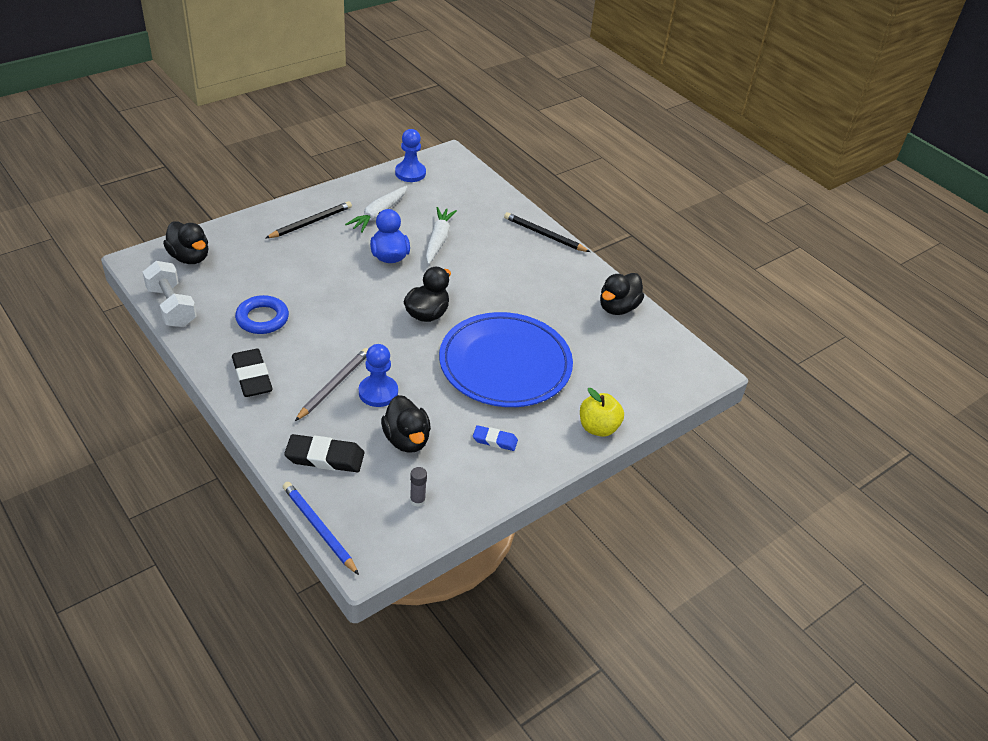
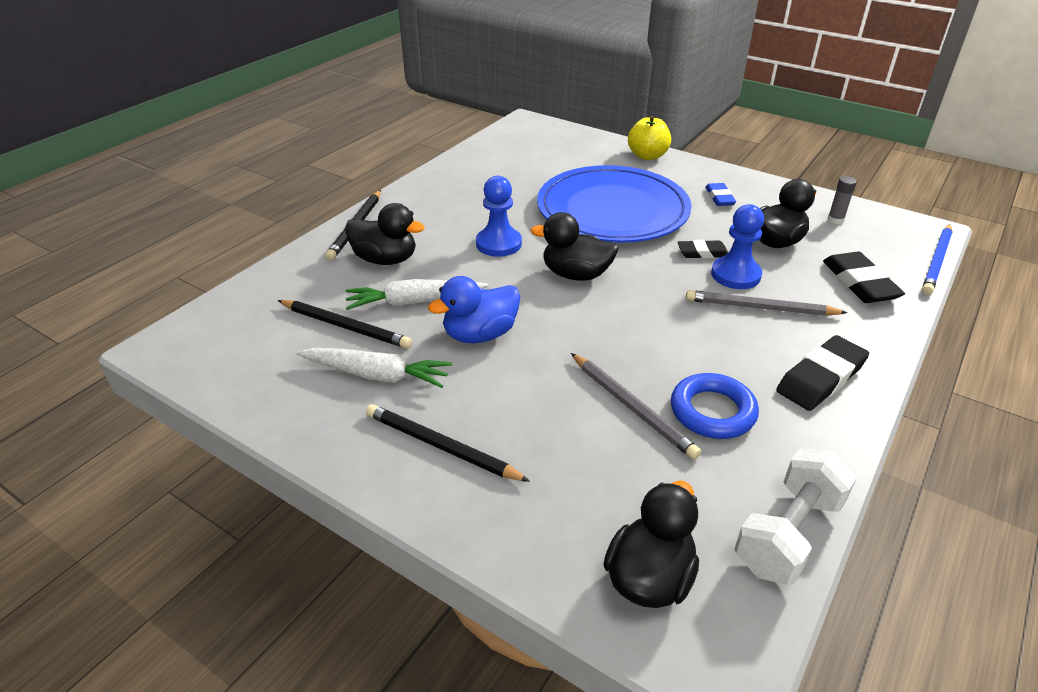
camera: 105 degrees left, 5 degrees down
blue pawn [395,129,426,182] -> blue pawn moved to [476,176,522,257]
black duck [600,273,644,315] -> black duck moved to [345,203,425,265]
none -> black pencil [278,300,412,349]
none -> grey pencil [571,353,701,460]
none -> black eraser [677,240,728,258]

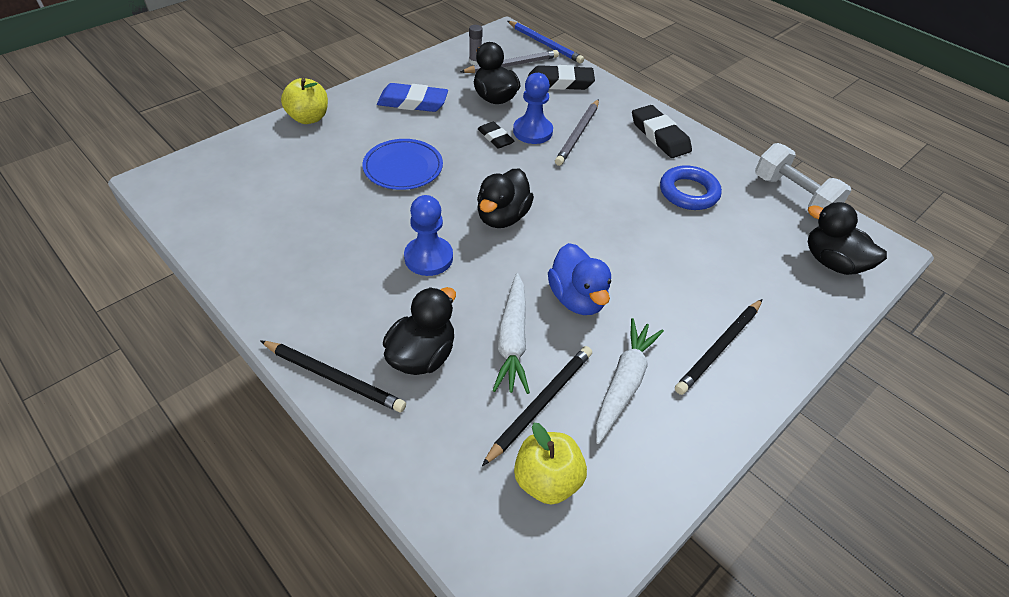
camera: 80 degrees left, 10 degrees up
blue plate [537,165,692,243] -> blue plate [362,139,443,190], size x0.53
grey pencil [571,353,701,460] -> grey pencil moved to [460,50,559,73]
black eraser [677,240,728,258] -> black eraser turned 45 degrees counterclockwise [478,122,514,149]
blue eraser [705,183,736,206] -> blue eraser [377,83,448,112], size x1.66
none -> yellow apple [514,423,587,505]

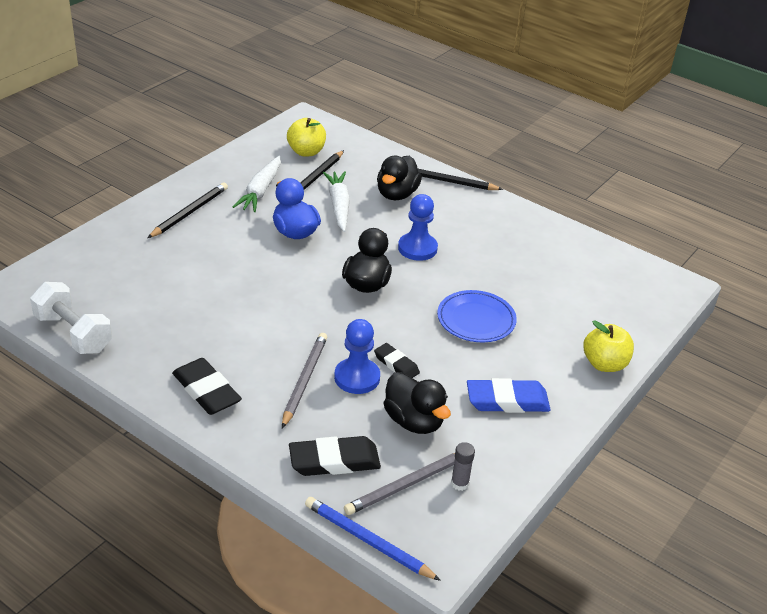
camera: 170 degrees right, 10 degrees down
blue ring [660,165,722,210] -> none
black duck [808,202,887,275] -> none

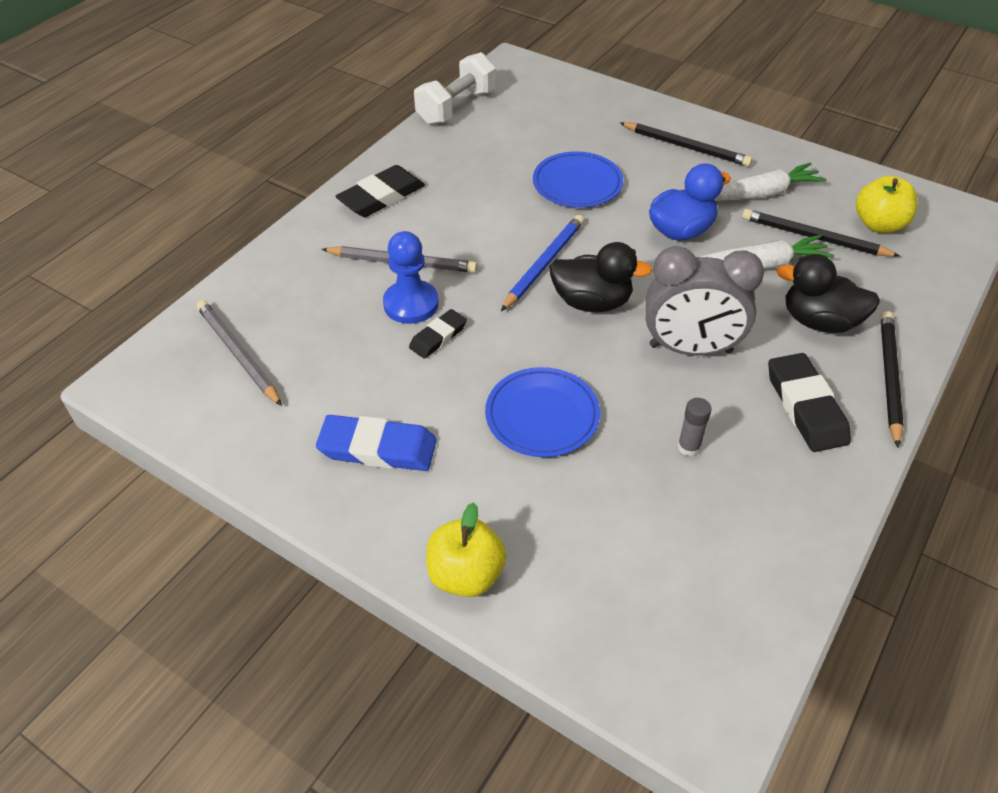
camera: 90 degrees right, 10 degrees up
white carrot [233,156,281,212] -> white carrot turned 150 degrees clockwise [714,163,827,201]
black eraser [289,436,381,476] -> black eraser moved to [768,353,851,452]
blue pencil [305,497,441,581] -> blue pencil moved to [501,215,584,311]
black duck [383,372,451,434] -> none
blue pawn [398,194,438,261] -> grey clock [646,246,764,356]
grey glue stick [451,442,475,491] -> grey glue stick moved to [678,398,711,456]
blue eraser [467,378,551,413] -> blue eraser turned 75 degrees counterclockwise [316,415,437,471]
none -> blue plate [533,151,623,208]

